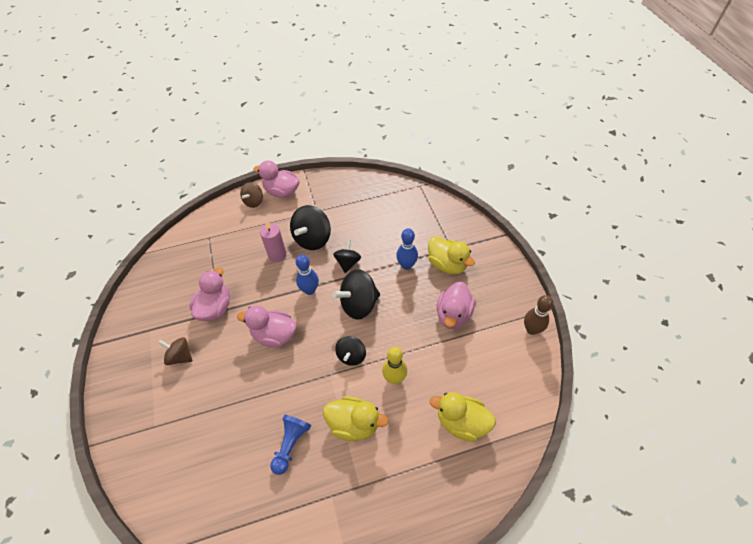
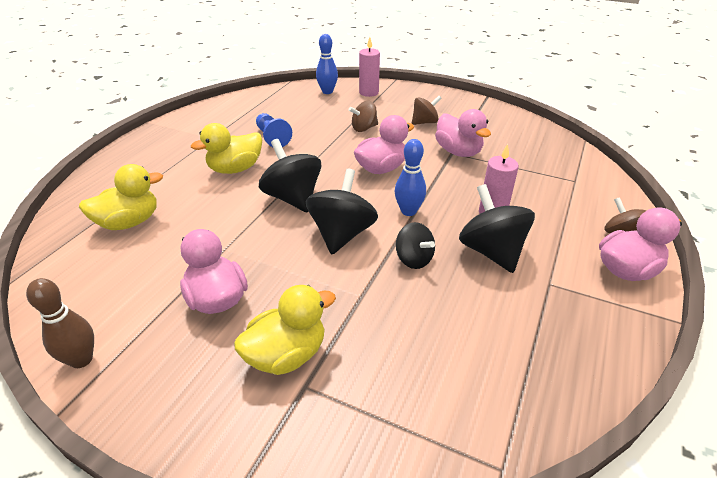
camera: 130 degrees right, 15 degrees down
black spinning top [335,336,366,366] -> black spinning top [259,139,322,213], size x1.66
yellow bowling pin [382,347,407,384] -> none
blue bowling pin [396,229,418,270] -> blue bowling pin moved to [316,34,338,94]
yellow duck [428,236,475,274] -> yellow duck turned 150 degrees clockwise [234,285,336,375]
none -> brown spinning top [349,101,378,132]
none -> pink candle [359,37,380,97]

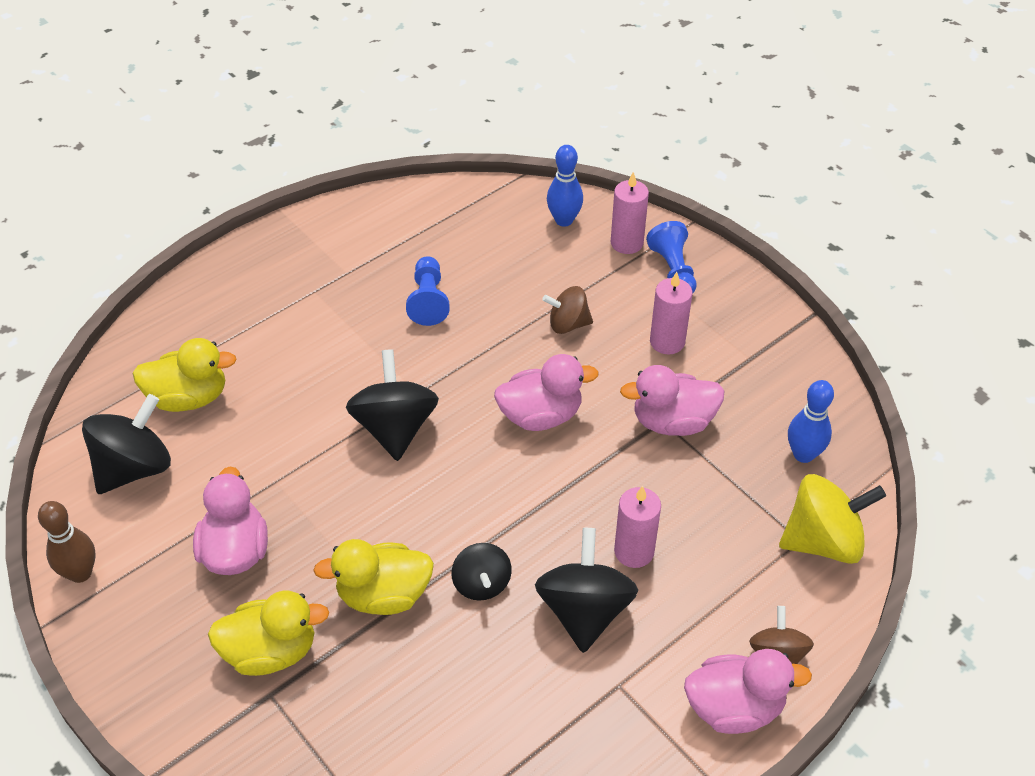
camera: 25 degrees right, 10 degrees up
yellow duck [191,123,262,174] -> yellow duck moved to [313,539,434,615]
black spinning top [306,169,378,254] -> black spinning top moved to [82,394,171,494]
blue bowling pin [395,139,426,216] -> blue bowling pin moved to [788,380,834,463]
brown spinning top [412,96,442,125] -> pink candle [650,272,693,354]
pink duck [435,109,491,157] -> pink duck turned 90 degrees clockwise [620,365,724,436]
none -> blue pawn [646,221,696,294]
none -> yellow spinning top [779,474,886,564]

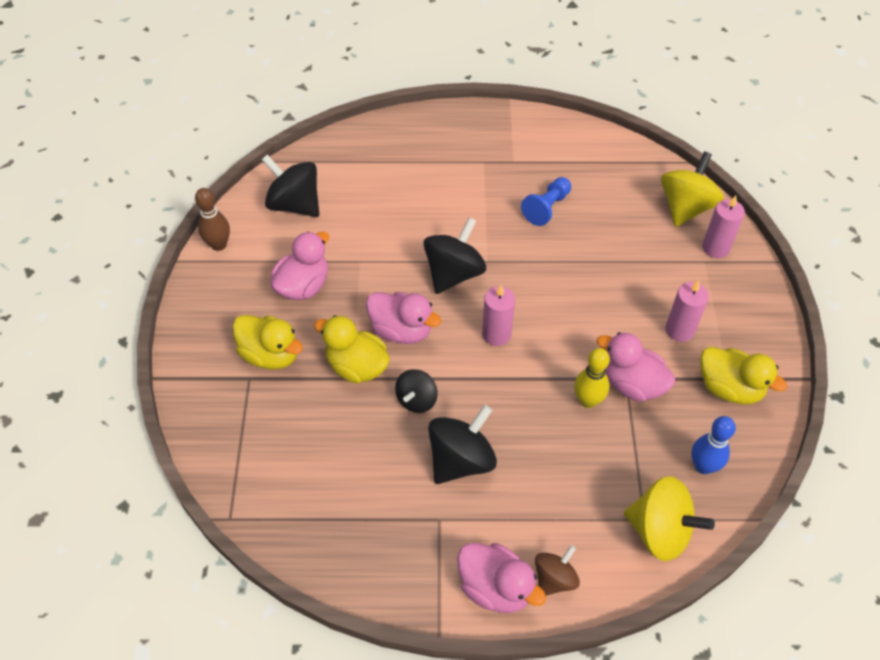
camera: 40 degrees right, 5 degrees up
black spinning top [82,394,171,494] -> black spinning top turned 135 degrees counterclockwise [262,154,319,217]
yellow duck [133,338,237,412] -> yellow duck moved to [700,347,787,404]
pink duck [494,354,599,431] -> pink duck moved to [366,292,441,344]
brown spinning top [542,286,593,334] -> none
blue bowling pin [547,145,583,227] -> yellow spinning top [661,152,724,227]
pink candle [614,486,661,568] -> pink candle moved to [482,285,515,346]
blue pawn [646,221,696,294] -> none
none -> yellow bowling pin [574,348,610,408]

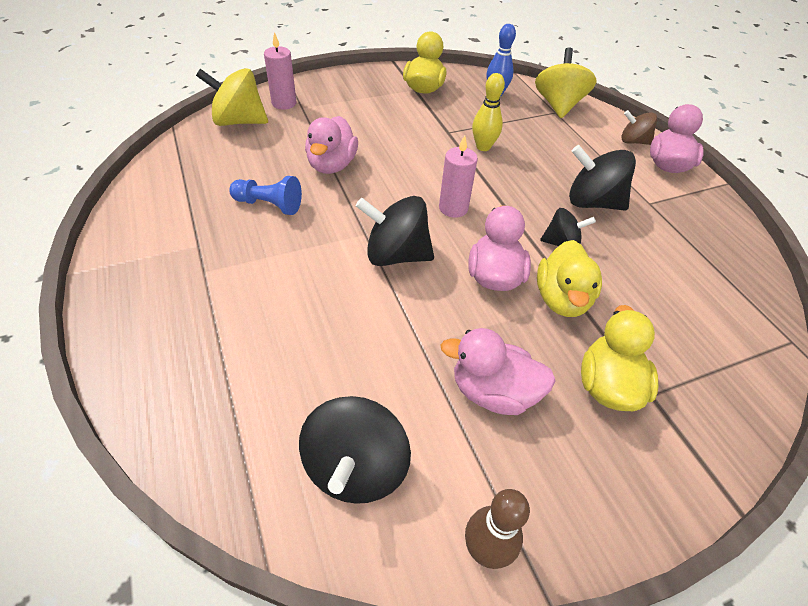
camera: 115 degrees left, 5 degrees down
pink duck [597,332,675,402] -> pink duck moved to [305,116,358,174]
pink candle [665,280,709,342] -> none

